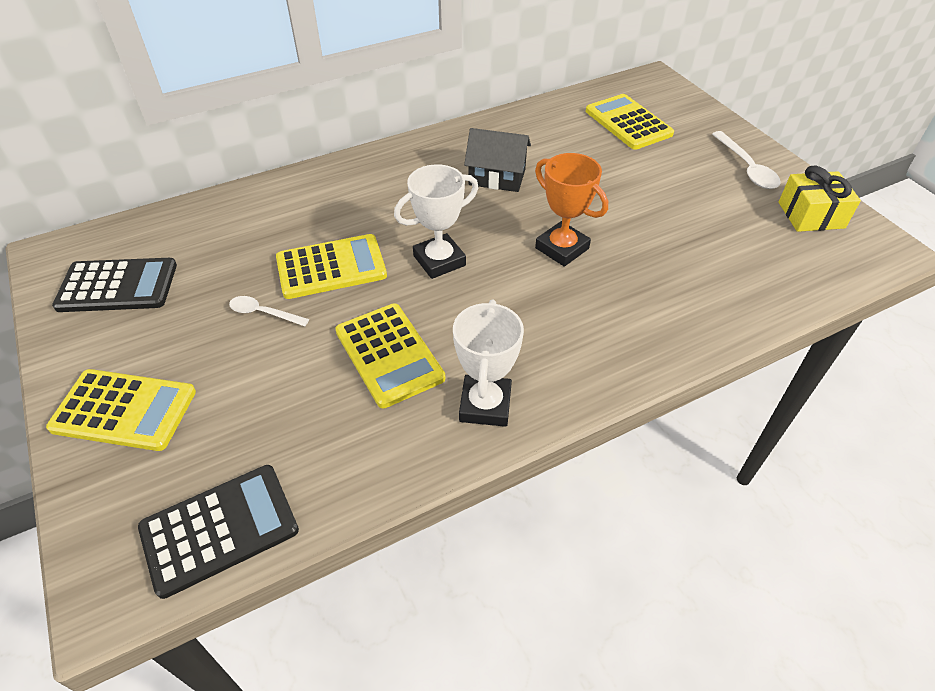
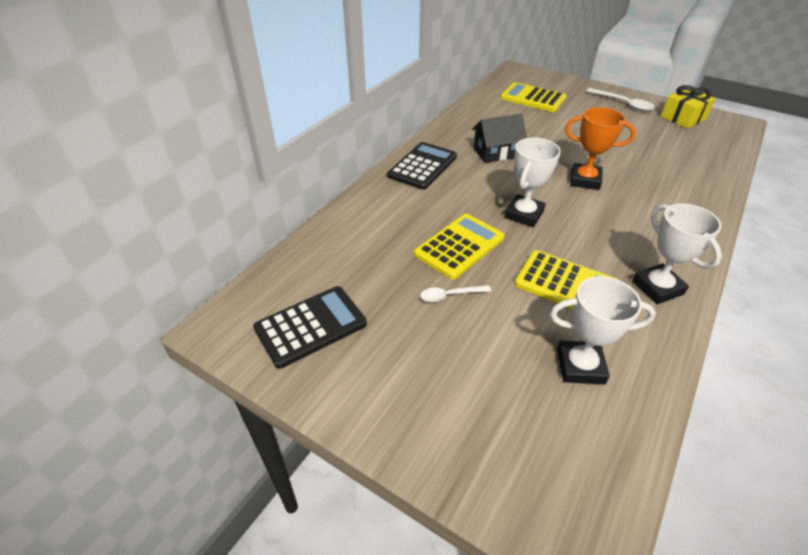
camera: 30 degrees left, 5 degrees down
yellow calculator [46,369,196,451] -> none
black calculator [138,465,299,599] -> black calculator moved to [387,142,457,190]
none -> white trophy [550,276,656,385]

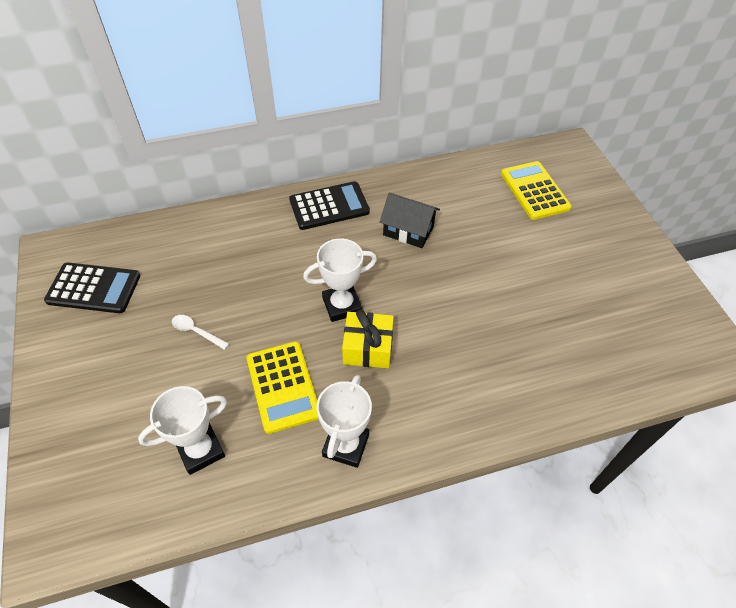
camera: 40 degrees right, 10 degrees up
yellow calculator [414,214,505,280] -> none
white trophy [550,276,656,385] -> white trophy turned 75 degrees counterclockwise [138,386,227,475]
orange trophy [565,107,636,190] -> none
white spoon [586,88,655,111] -> none
yellow gift [661,85,716,129] -> yellow gift moved to [342,309,394,368]

